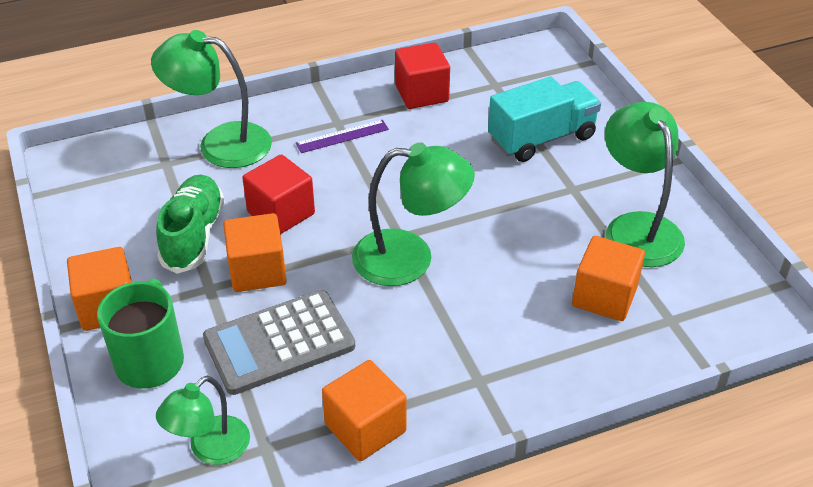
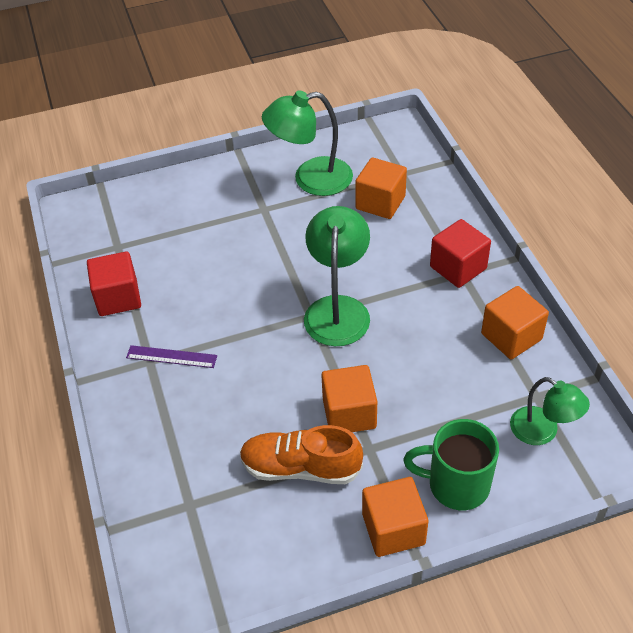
camera: 85 degrees left, 5 degrees up
green lamp [151,30,272,168] -> none
green shoe [156,175,225,274] -> orange shoe [240,425,363,484]
grey calculator [203,290,355,395] -> none
red cube [242,154,315,234] -> red cube moved to [430,219,491,288]
purple ruler [296,120,389,153] -> purple ruler turned 60 degrees counterclockwise [126,345,217,368]
turquoise truck [488,76,601,162] -> none

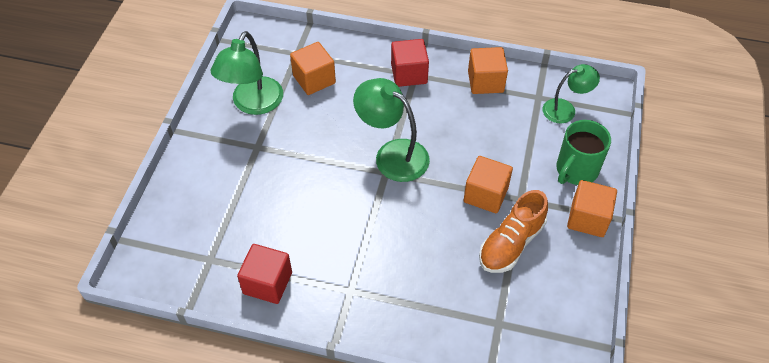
camera: 60 degrees left, 5 degrees up
purple ruler [126,345,217,368] -> none

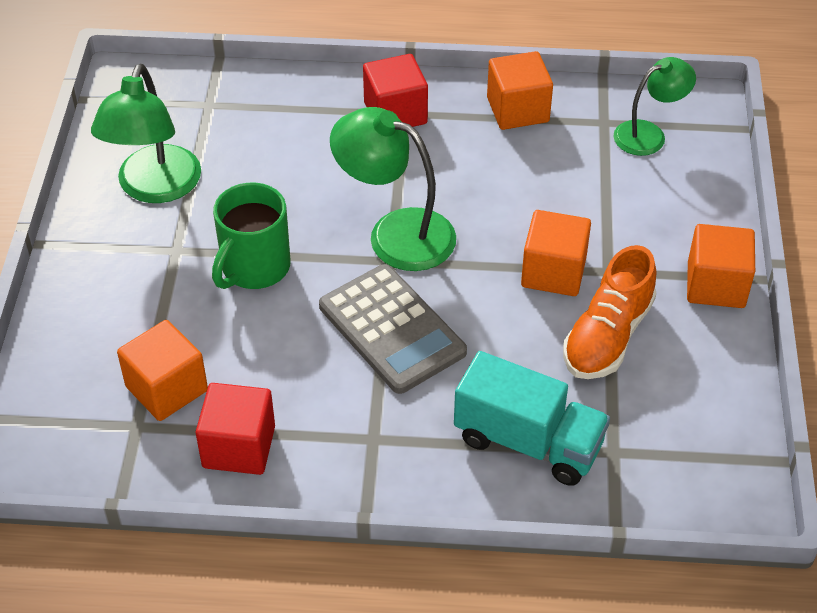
camera: 10 degrees left, 5 degrees down
orange cube [290,42,336,95] -> orange cube moved to [117,320,208,421]
green mug [557,120,611,185] -> green mug moved to [212,183,290,289]
none -> grey calculator [319,264,467,394]
none -> turquoise truck [454,351,610,486]

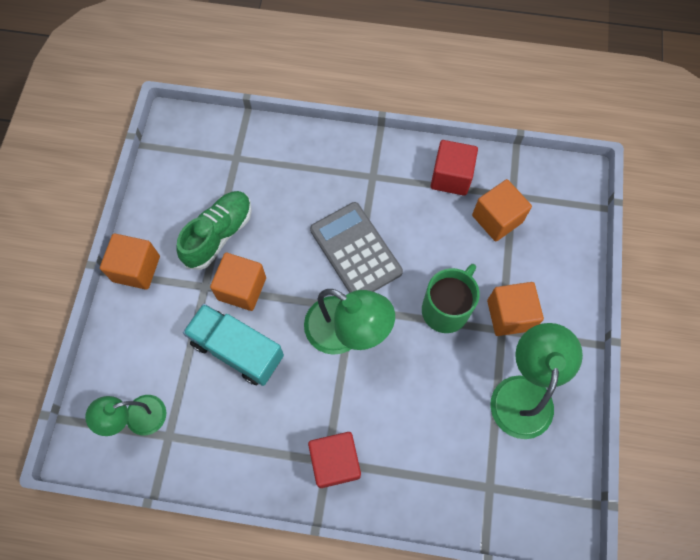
camera: 175 degrees left, 20 degrees up
turquoise truck [454,351,610,486] -> turquoise truck moved to [183,304,284,386]
orange cube [487,51,553,130] -> orange cube moved to [487,282,544,336]
orange shoe [563,245,656,379] -> green shoe [176,191,252,270]

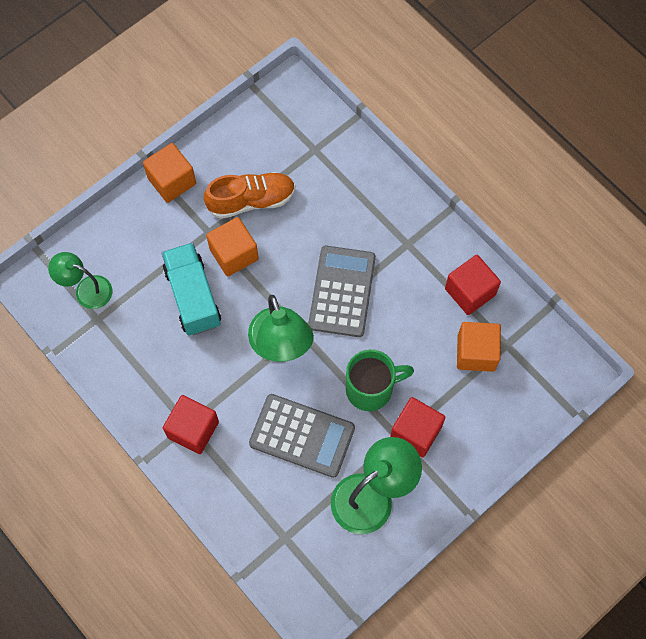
camera: 40 degrees right, 0 degrees up
green shoe [176,191,252,270] -> orange shoe [204,172,295,219]
orange cube [487,282,544,336] -> red cube [390,397,446,457]
none -> grey calculator [249,394,355,478]

